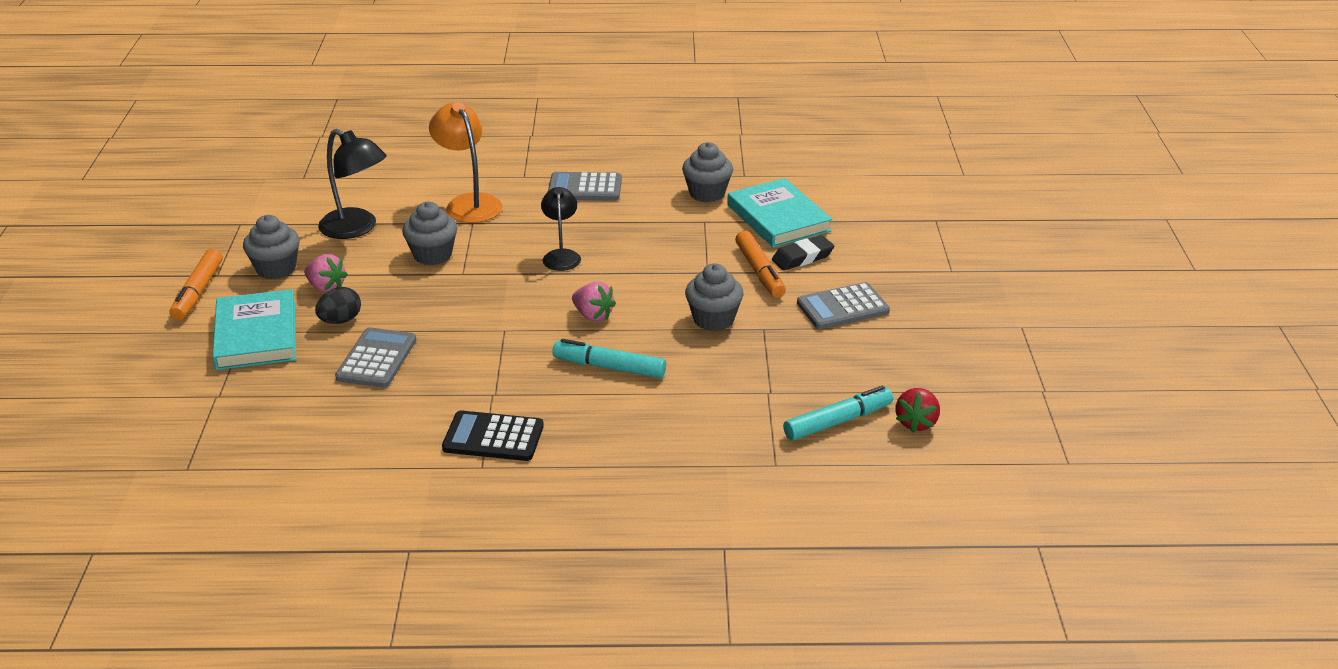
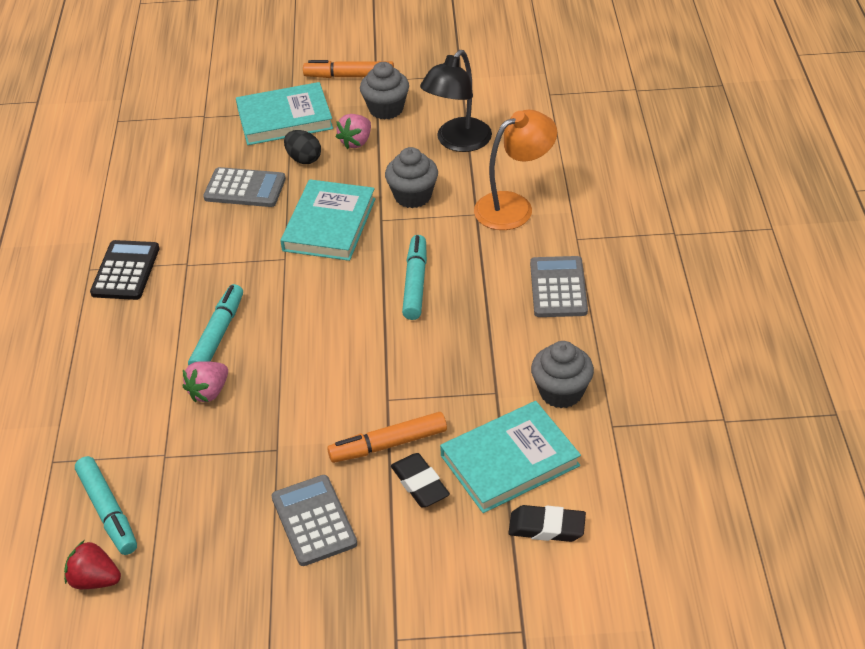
camera: 90 degrees right, 10 degrees up
black lamp [541,187,581,271] -> turquoise marker [402,235,427,320]
pink strawberry [572,282,616,321] -> pink strawberry moved to [183,361,228,402]
grey cupcake [685,264,744,331] -> none
none -> turquoise book [280,179,376,261]
none -> black eraser [508,505,586,542]

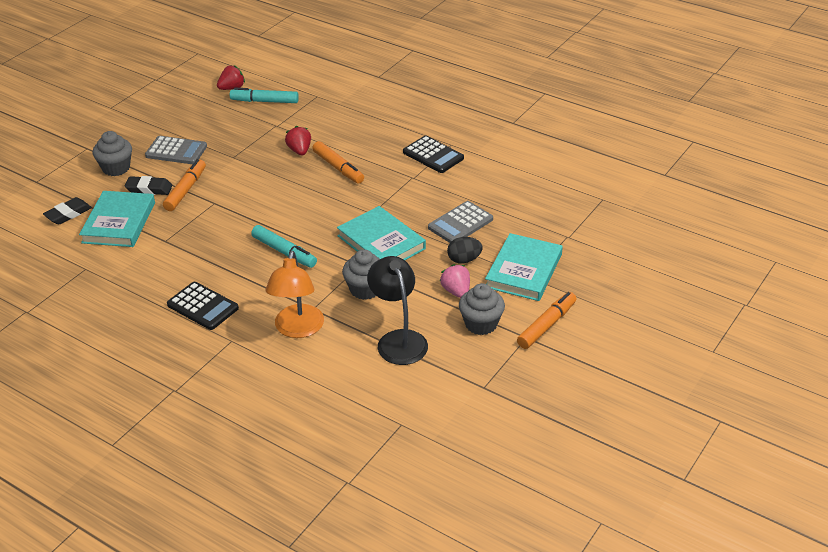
camera: 125 degrees right, 5 degrees down
pink strawberry [183,361,228,402] -> red strawberry [285,126,311,155]
turquoise marker [188,284,243,366] -> orange marker [312,141,364,184]
grey calculator [530,256,588,317] -> black calculator [167,282,239,330]
grey cupcake [531,341,594,408] -> grey cupcake moved to [93,131,132,176]

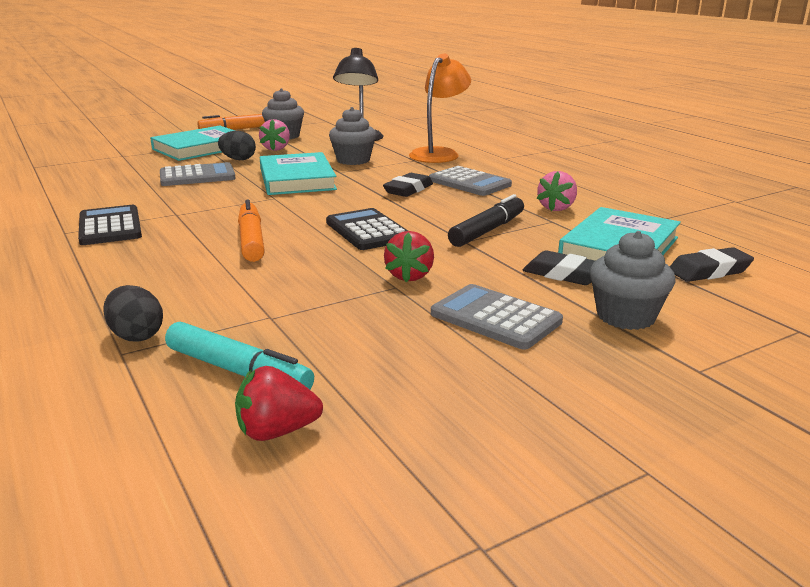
camera: 155 degrees left, 15 degrees down
orange marker [163,159,206,211] -> none
black calculator [167,282,239,330] -> black calculator moved to [326,208,408,250]
turquoise marker [251,225,317,268] -> black eraser [383,173,433,197]
red strawberry [285,126,311,155] -> red strawberry moved to [384,231,434,283]
none -> black egg [103,285,163,342]
none -> grey calculator [429,166,512,196]
none -> black marker [448,194,524,247]
none -> pink strawberry [537,171,577,211]

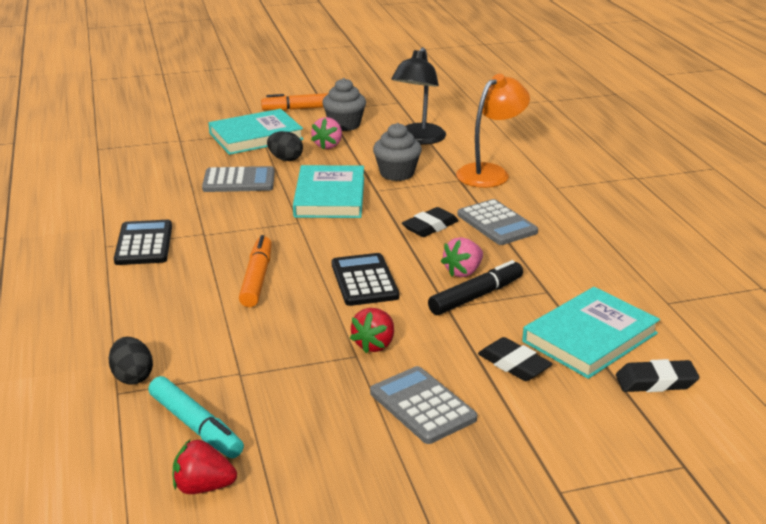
camera: 15 degrees right, 5 degrees up
pink strawberry [537,171,577,211] -> pink strawberry moved to [441,237,483,277]
grey cupcake [590,231,676,330] -> none

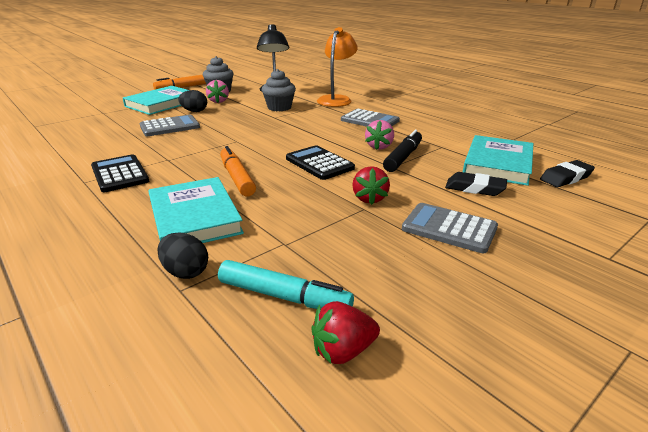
camera: 25 degrees left, 0 degrees up
turquoise book [293,165,364,218] -> turquoise book moved to [148,177,244,243]
black eraser [402,207,458,237] -> none

